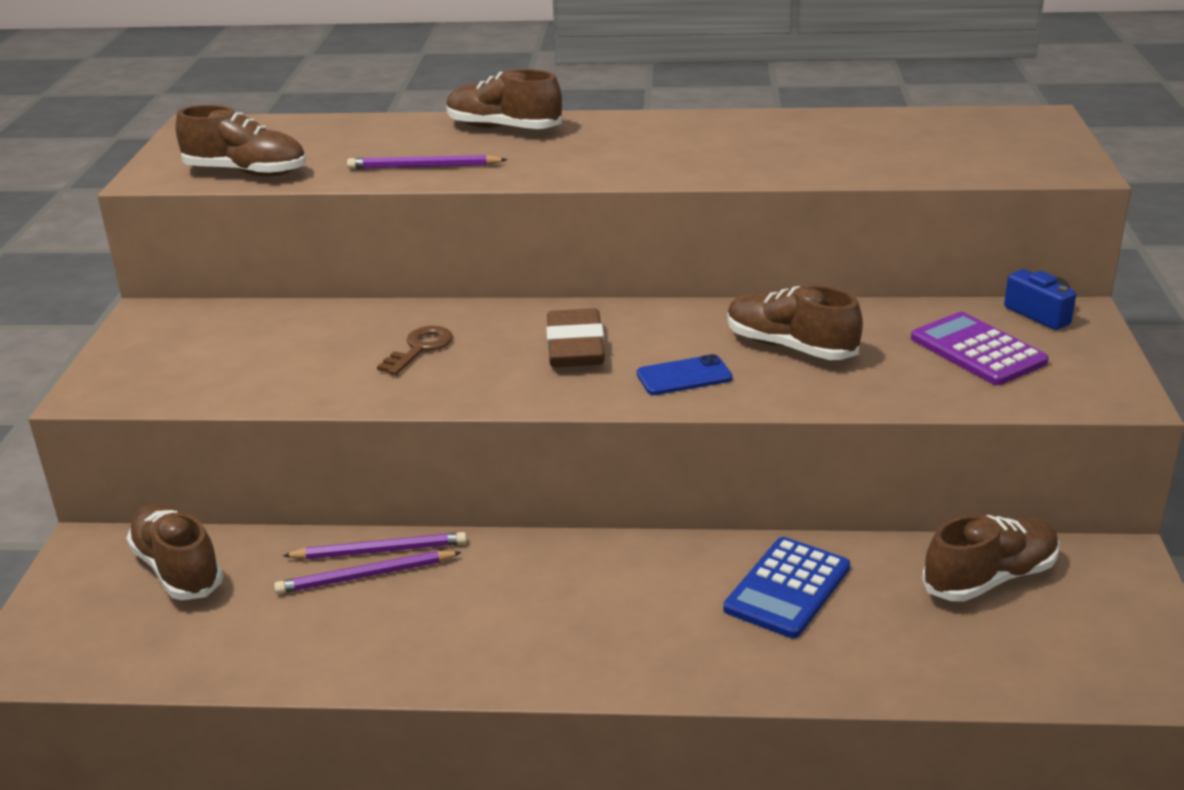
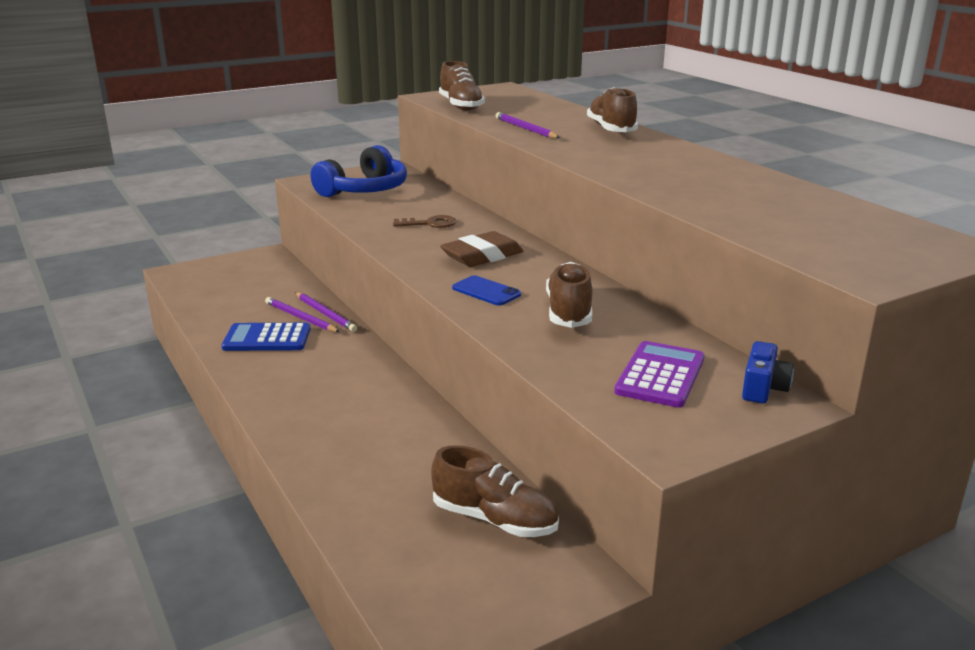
camera: 55 degrees right, 5 degrees down
brown shoe [126,504,223,600] -> none
blue calculator [723,537,850,638] -> blue calculator moved to [221,323,311,351]
none -> blue headphones [311,145,407,197]

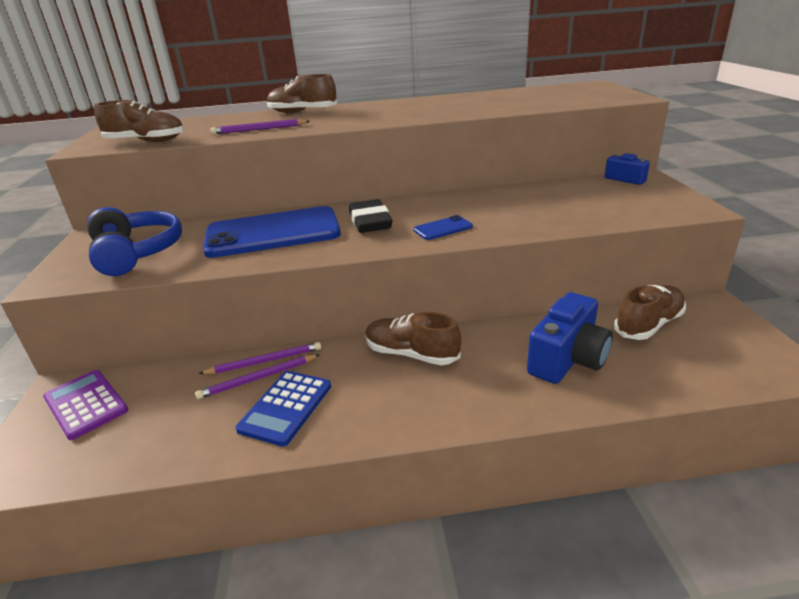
camera: 65 degrees left, 5 degrees up
brown key [393,215,456,228] -> blue phone [203,206,341,258]
brown eraser [440,231,523,267] -> black eraser [349,199,393,233]
brown shoe [546,262,592,328] -> brown shoe moved to [365,312,461,365]
purple calculator [614,341,705,408] -> purple calculator moved to [43,370,128,440]
none -> blue camera [527,292,613,384]

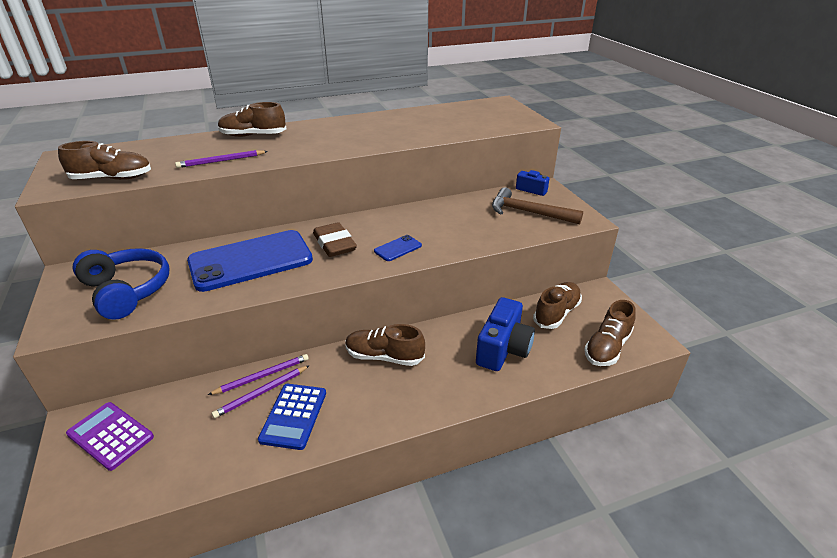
camera: 15 degrees left, 5 degrees up
black eraser [349,199,393,233] -> brown eraser [313,222,357,257]
none -> brown hammer [492,187,583,225]
none -> brown shoe [584,300,636,366]

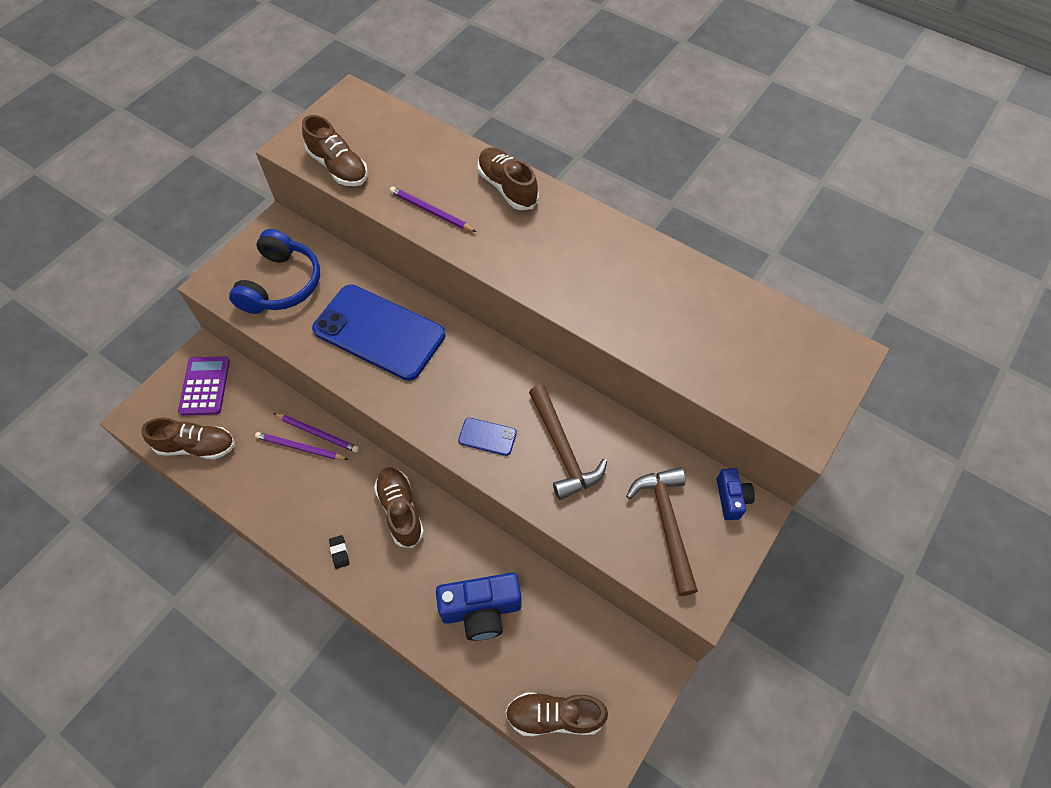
camera: 55 degrees right, 25 degrees up
blue calculator [258,384,326,450] -> none
brown eraser [313,222,357,257] -> none
brown shoe [533,282,582,329] -> brown shoe moved to [141,418,235,459]
none -> black eraser [329,535,349,569]
none -> brown hammer [529,385,607,500]

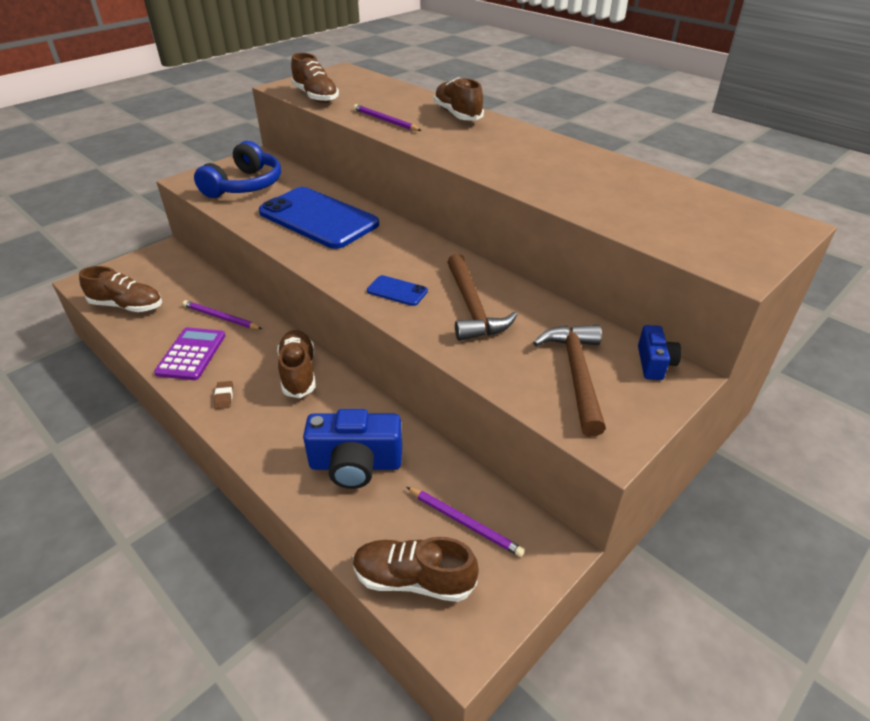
camera: 10 degrees right, 20 degrees down
purple calculator [178,356,230,415] -> purple calculator moved to [154,327,225,380]
purple pencil [273,413,359,453] -> purple pencil moved to [407,487,525,557]
black eraser [329,535,349,569] -> brown eraser [214,381,233,409]

